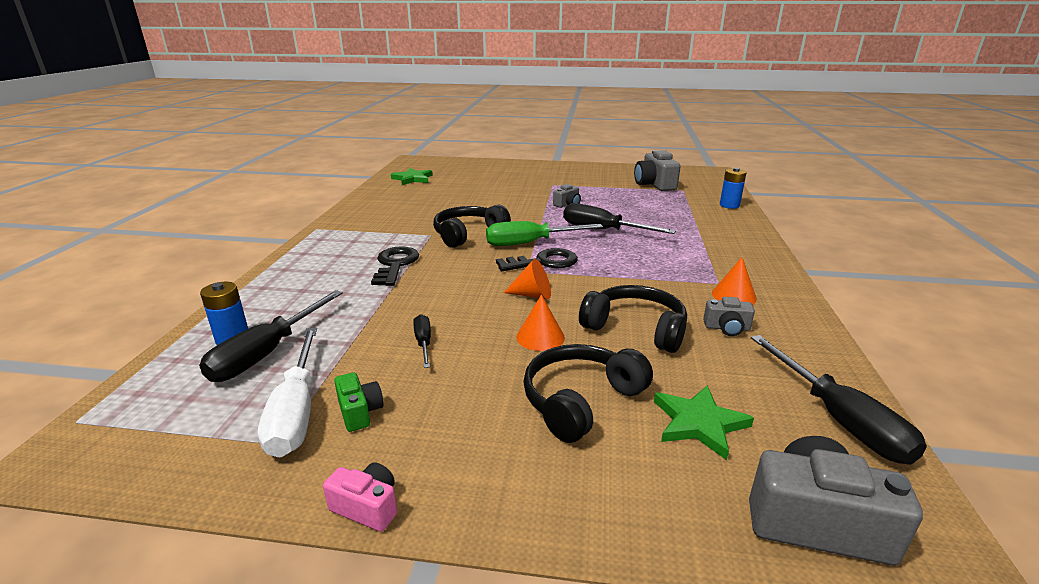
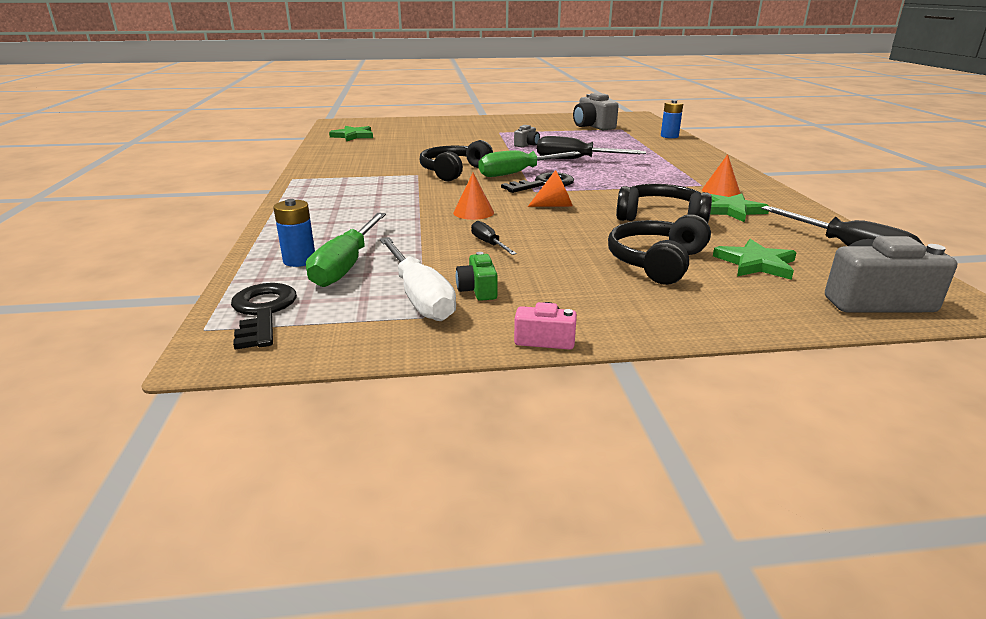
camera: 15 degrees left, 0 degrees up
black screwdriver [199,290,343,382] -> green screwdriver [306,213,386,287]
green camera [334,372,383,432] -> green camera turned 150 degrees counterclockwise [456,252,498,301]
black key [371,246,419,286] -> black key moved to [231,283,297,350]
orange cone [516,295,565,351] -> orange cone moved to [453,173,494,220]
grey camera [703,297,755,336] -> green star [710,194,769,222]

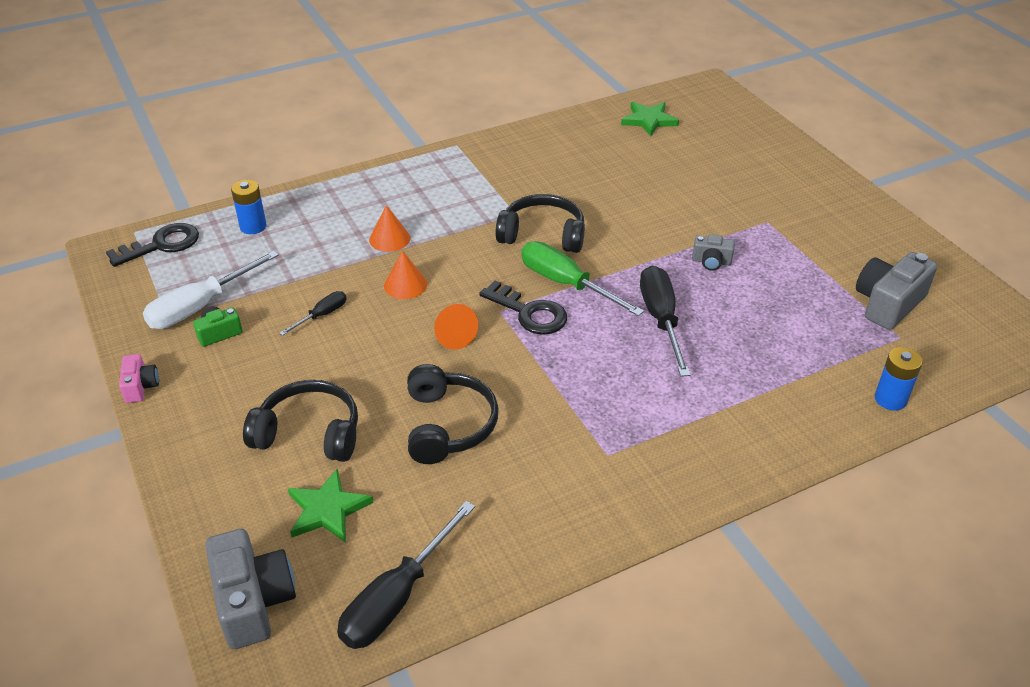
camera: 70 degrees right, 15 degrees up
green screwdriver [306,213,386,287] -> none
orange cone [702,154,741,197] -> orange cone moved to [369,205,410,252]
green star [710,194,769,222] -> none

